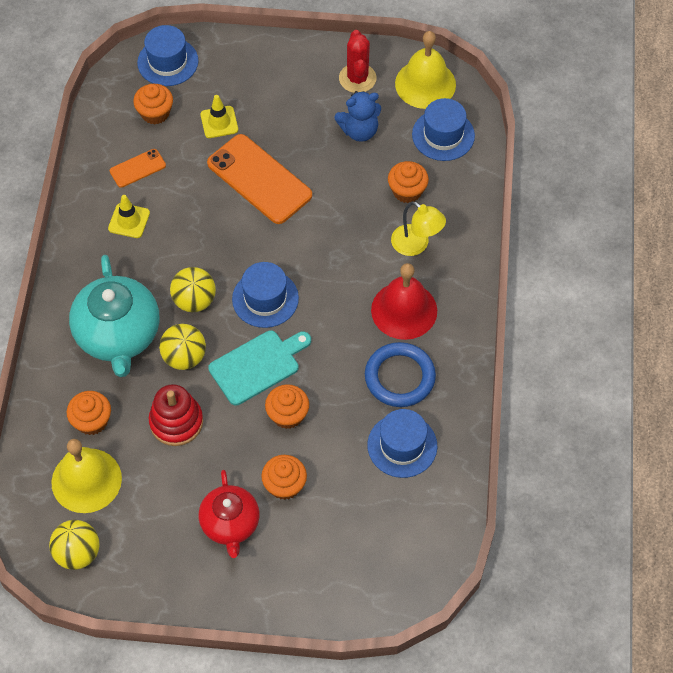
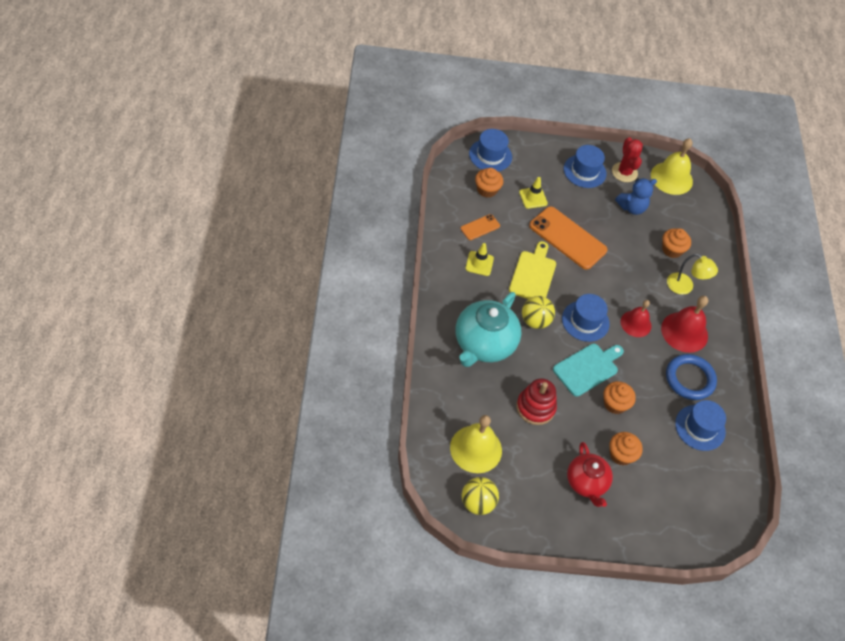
camera: 10 degrees left, 5 degrees down
orange cupcake [67,391,111,435] -> none
turquoise teapot [69,255,160,377] -> turquoise teapot turned 45 degrees clockwise [455,292,522,367]
yellow ball [159,324,206,370] -> none
blue hat [412,98,475,161] -> blue hat moved to [564,145,606,188]
none -> yellow cutting board [509,241,556,299]
none -> red bell [620,300,652,337]

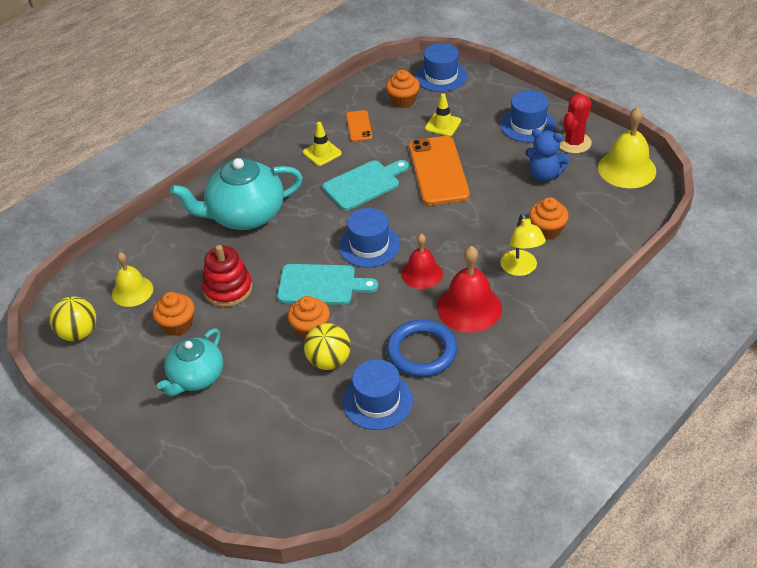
camera: 50 degrees right, 10 degrees down
yellow bell [450,415,502,473] -> yellow bell [112,252,153,307], size x0.66
orange phone [461,214,500,240] -> orange phone turned 75 degrees clockwise [346,110,372,142]
yellow cutting board [509,241,556,299] -> turquoise cutting board [323,160,409,210]
yellow ball [522,296,555,329] -> yellow ball moved to [304,323,351,370]
red teapot [567,442,613,507] -> turquoise teapot [157,328,223,396]
orange cupcake [610,432,643,466] -> orange cupcake moved to [153,292,194,336]

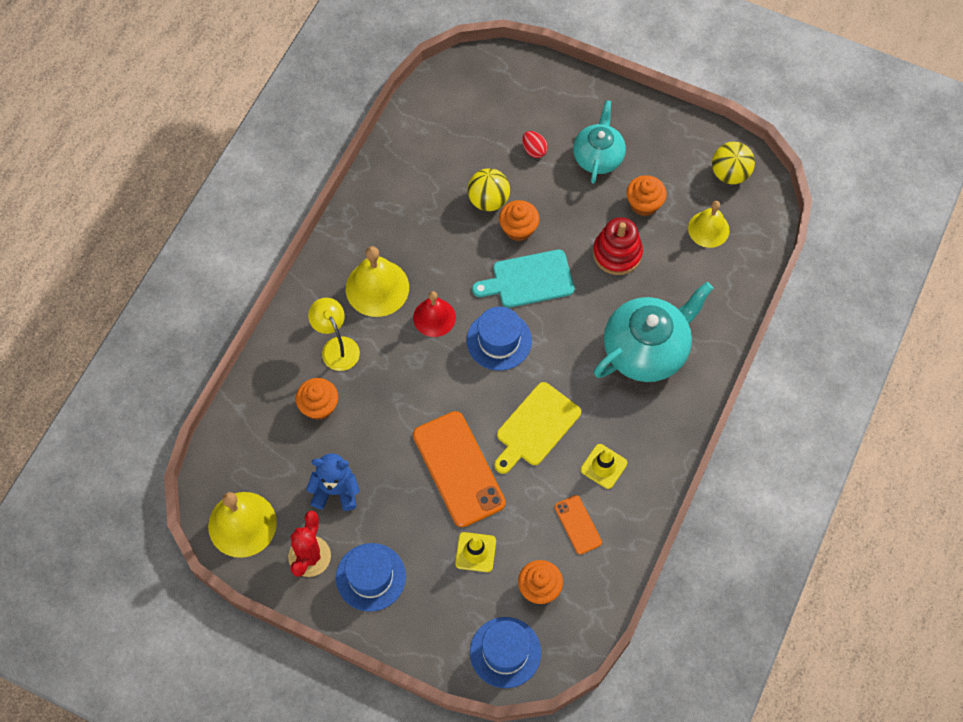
camera: 160 degrees right, 20 degrees up
turquoise cutting board [323,160,409,210] -> yellow cutting board [494,382,581,474]
blue hat [342,359,413,430] -> none
blue ring [387,320,457,377] -> none
red bell [437,246,502,333] -> yellow bell [346,246,409,317]
none -> red egg [522,131,548,158]

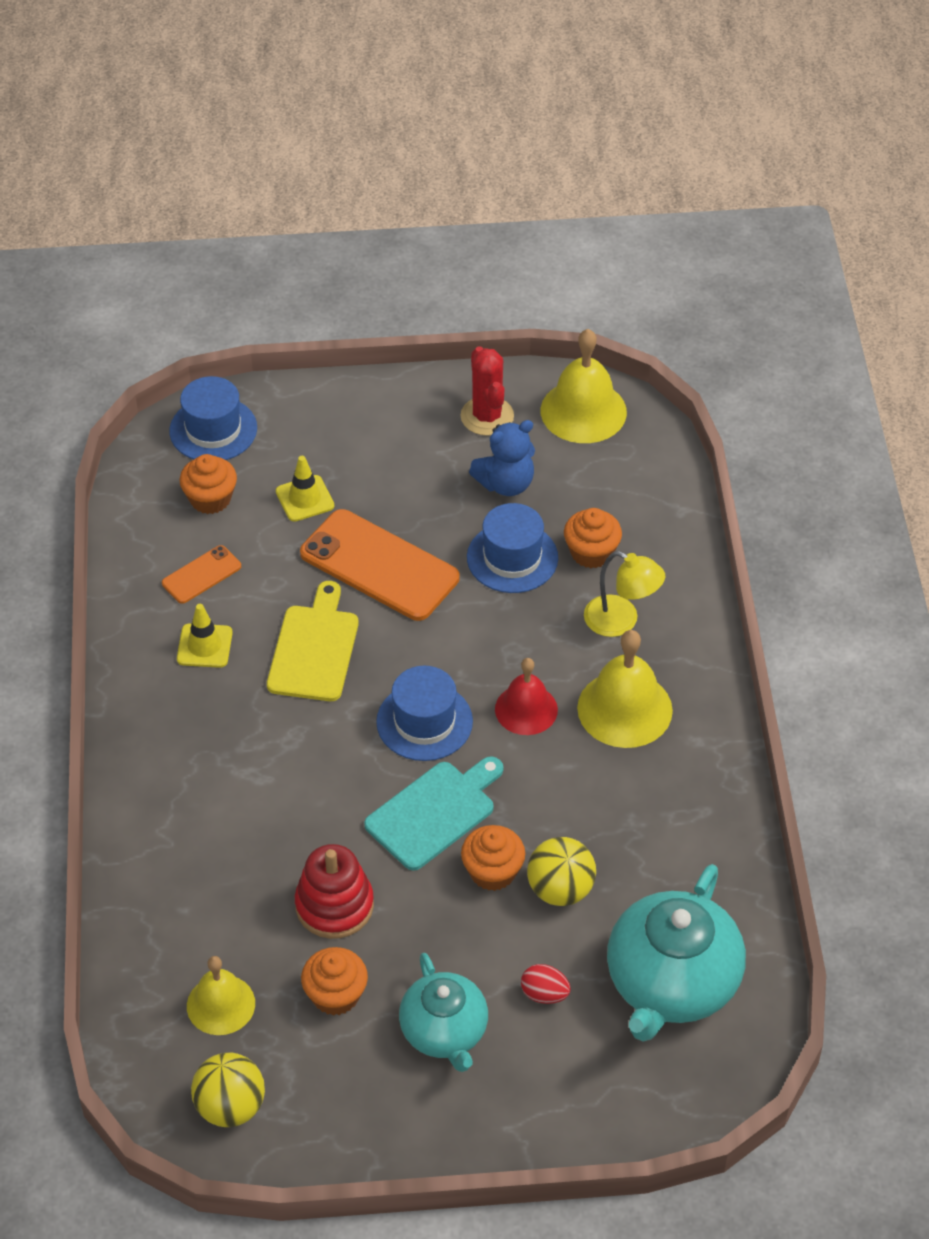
camera: 150 degrees right, 15 degrees down
blue hat [336,543,406,612] -> blue hat moved to [467,503,558,593]
orange phone [554,495,602,555] -> orange phone turned 75 degrees counterclockwise [162,545,241,604]
turquoise teapot [594,282,713,382] -> turquoise teapot moved to [607,864,746,1042]

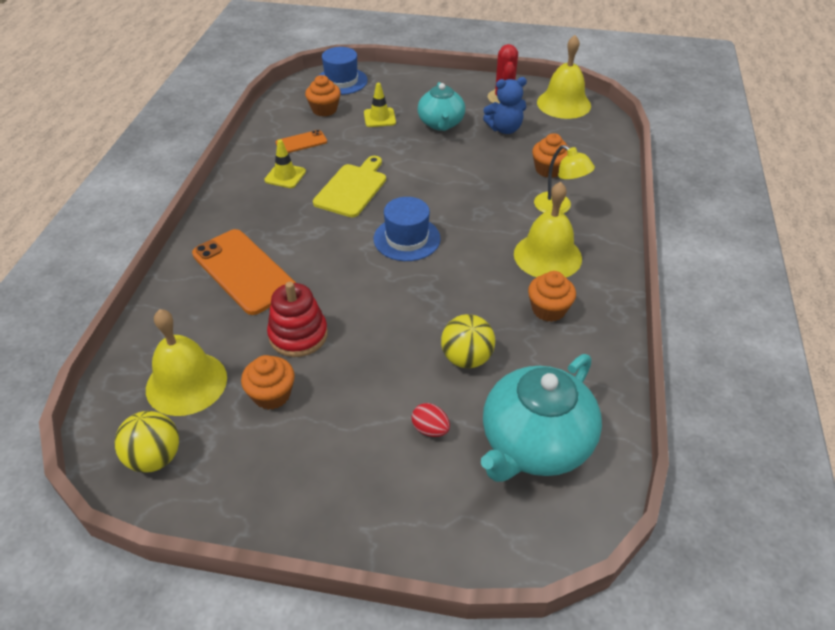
camera: 15 degrees right, 5 degrees down
yellow bell [187,956,255,1035] -> yellow bell [146,309,227,416], size x1.51
orange phone [300,509,460,621] -> orange phone moved to [192,229,296,315]
turquoise cutting board [364,756,504,871] -> none
turquoise teapot [399,953,488,1072] -> turquoise teapot moved to [418,82,465,131]
orange cupcake [461,825,525,891] -> orange cupcake moved to [528,271,576,322]
blue hat [467,503,558,593] -> none
red bell [495,658,558,735] -> none

